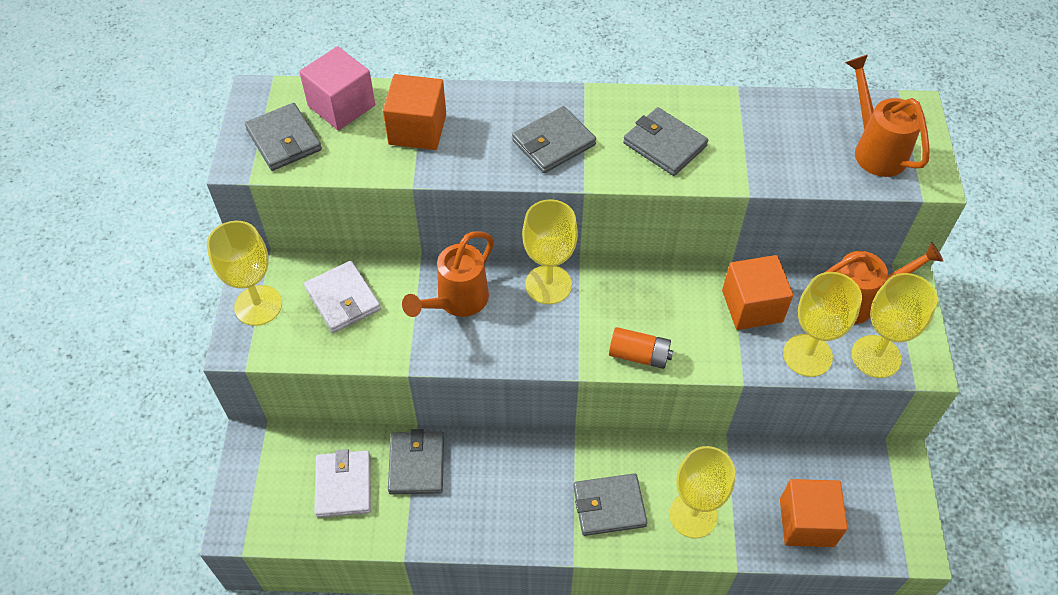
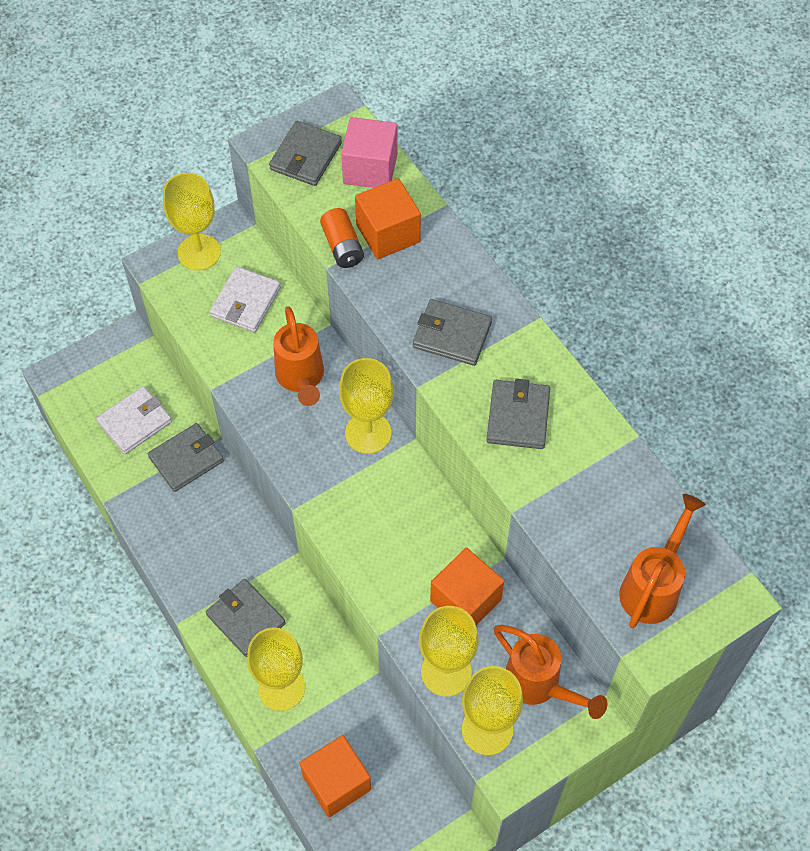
camera: 55 degrees right, 5 degrees up
orange watering can [402,231,494,317] -> orange watering can turned 105 degrees counterclockwise [273,306,324,406]
orange battery [609,327,673,369] -> orange battery moved to [320,208,364,268]

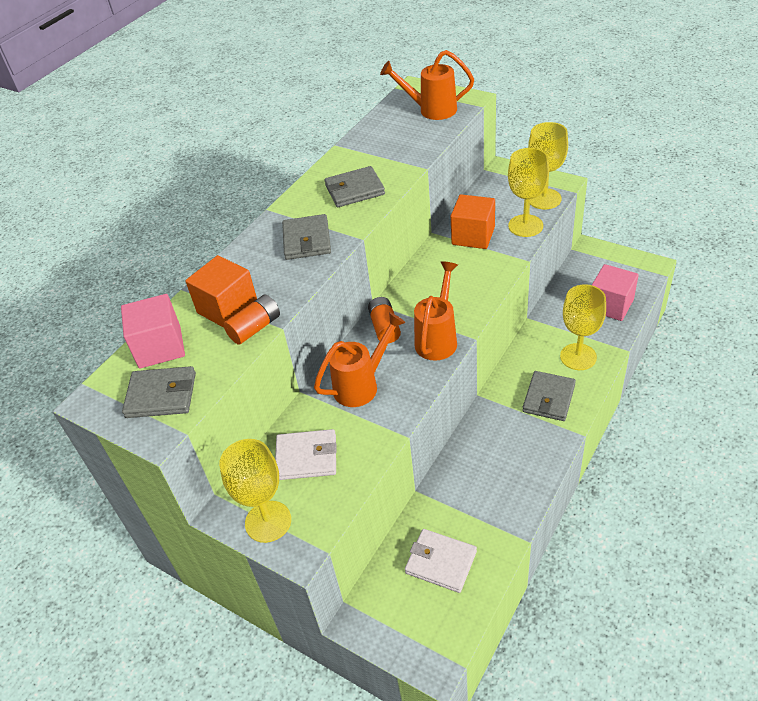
camera: 110 degrees left, 15 degrees down
grey wallet [148,423,224,492] -> none
orange cube [300,735,371,817] -> pink cube [592,264,639,321]
yellow goblet [339,358,393,454] -> orange battery [368,297,401,343]
orange watering can [494,625,608,719] -> orange watering can moved to [414,261,458,361]

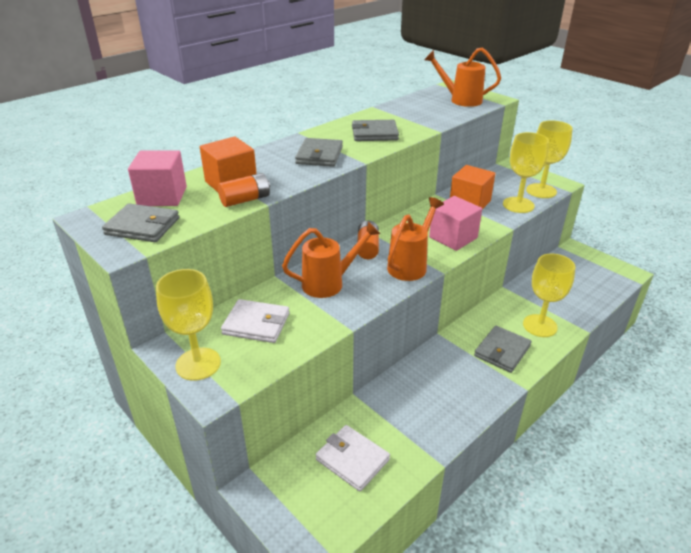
camera: 10 degrees right, 10 degrees down
pink cube [592,264,639,321] -> pink cube moved to [429,196,482,251]

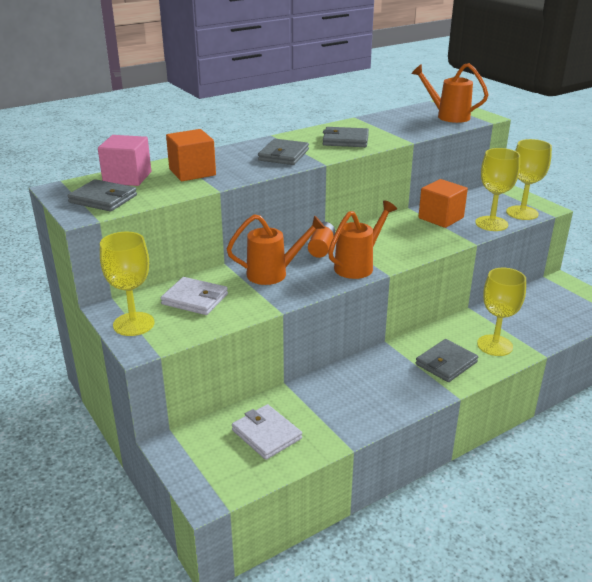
camera: 10 degrees right, 5 degrees down
orange battery [218,173,270,207] -> none
pink cube [429,196,482,251] -> none

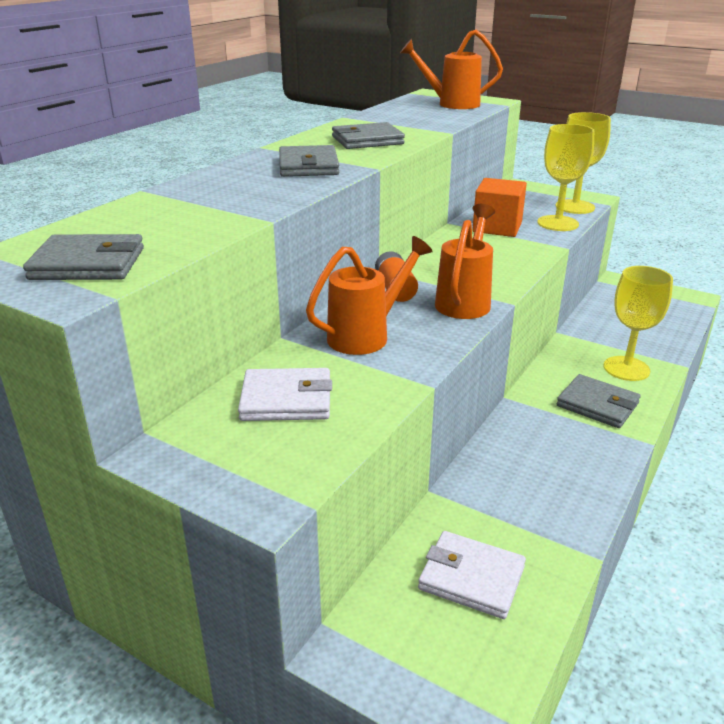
camera: 25 degrees left, 0 degrees up
pink cube [98,135,151,186] -> none
yellow goblet [100,232,155,336] -> none
orange cube [166,129,216,181] -> none
grey wallet [416,339,478,382] -> grey wallet turned 75 degrees counterclockwise [557,374,640,428]

